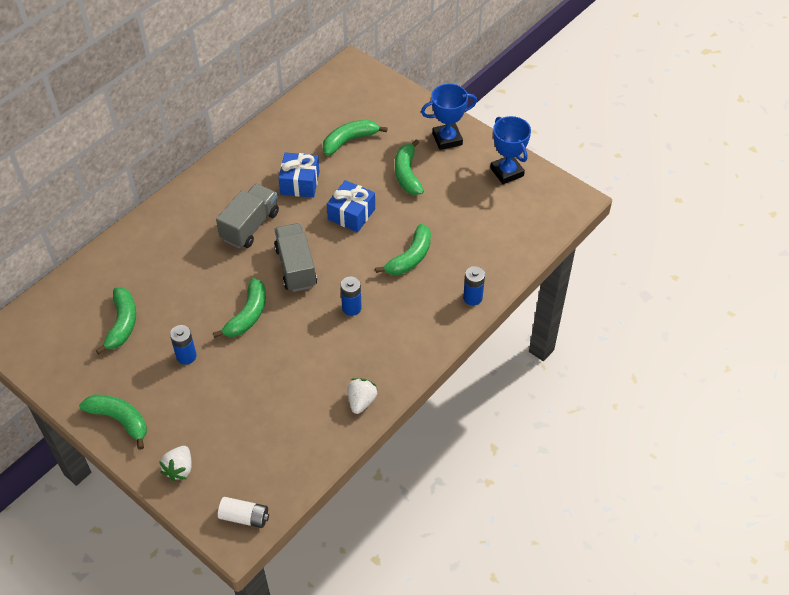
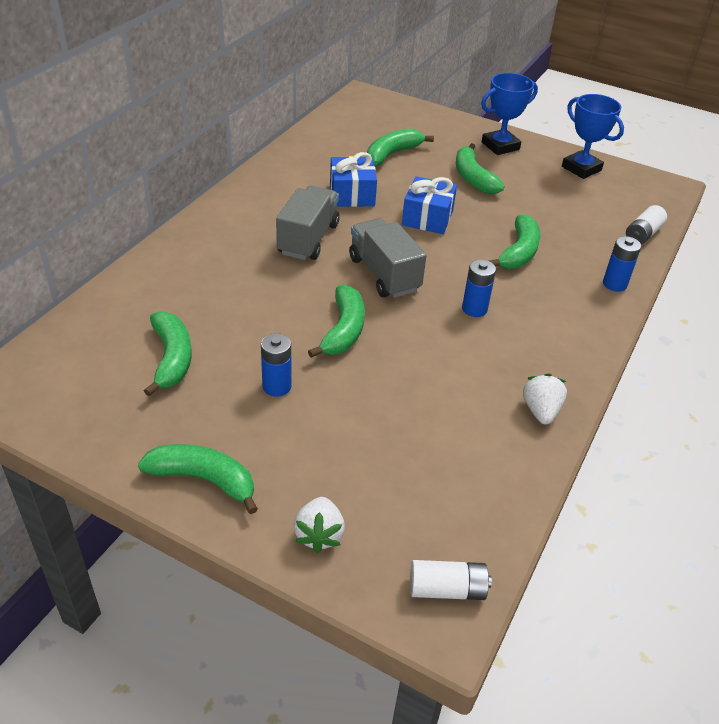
camera: 15 degrees left, 10 degrees down
none -> white battery [626,205,667,244]

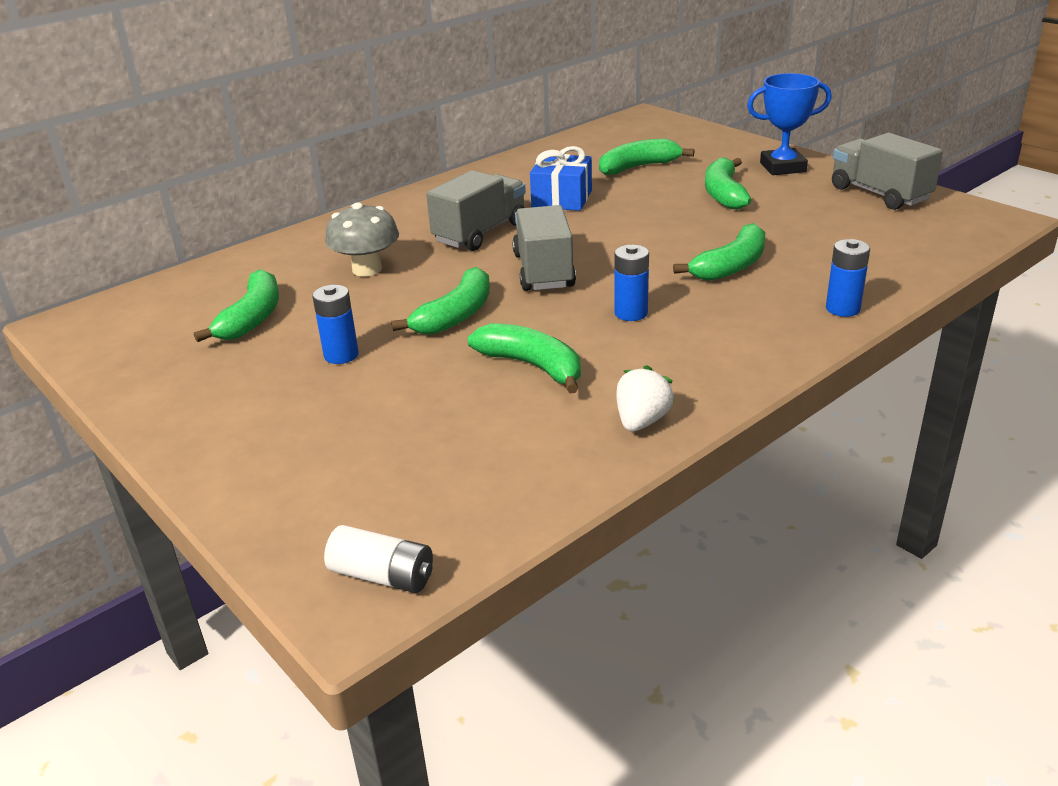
camera: 25 degrees right, 10 degrees down
green banana [138,444,258,514] -> green banana moved to [467,323,581,393]
white strawberry [294,497,345,553] -> none
blue gift [402,176,457,234] -> none
blue trophy [562,94,624,179] -> grey truck [832,133,943,210]
white battery [626,205,667,244] -> none
none -> grey mushroom [325,202,399,277]

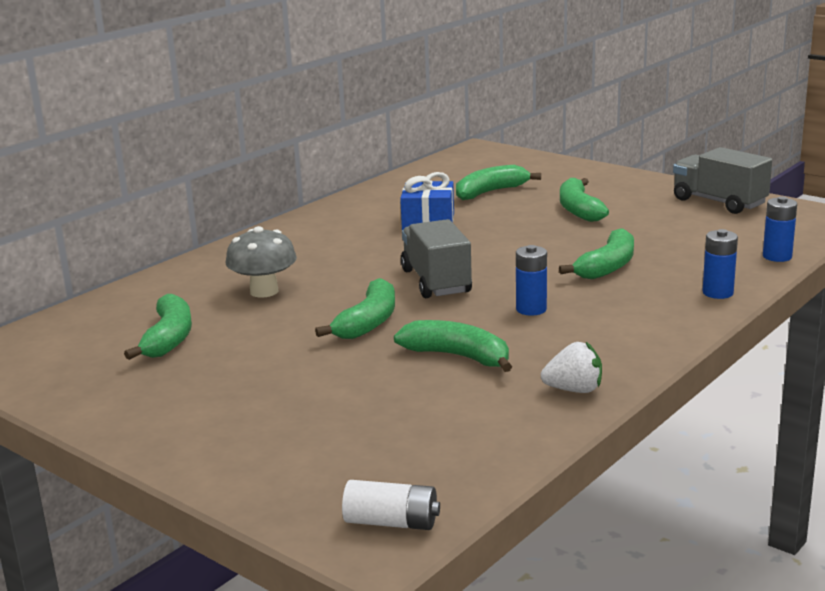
camera: 10 degrees left, 10 degrees down
blue battery [312,285,359,364] -> blue battery moved to [763,196,797,262]
grey truck [426,170,526,251] -> none
white strawberry [616,365,674,432] -> white strawberry turned 75 degrees clockwise [541,342,602,393]
blue trophy [747,73,832,175] -> none

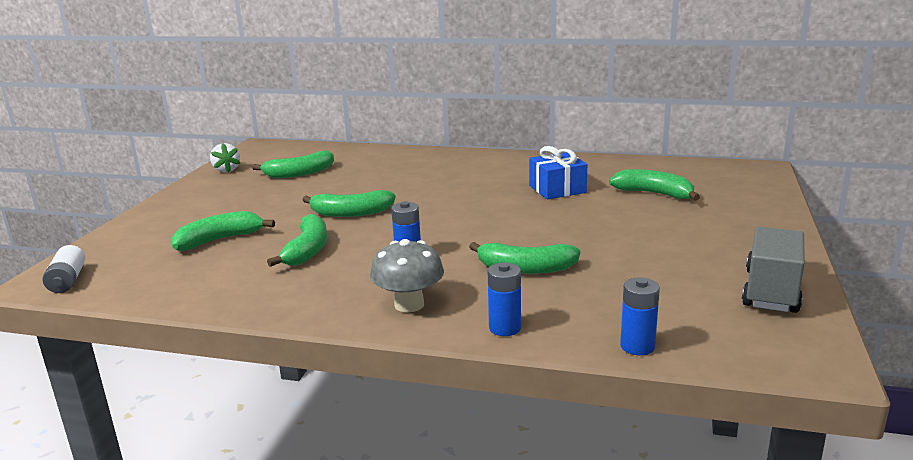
camera: 65 degrees right, 0 degrees up
grey mushroom [226,226,297,298] -> grey mushroom moved to [370,239,444,312]
grey truck [401,219,472,298] -> none
white strawberry [541,342,602,393] -> white strawberry moved to [210,143,240,173]
green banana [560,178,609,222] -> green banana moved to [171,211,275,251]

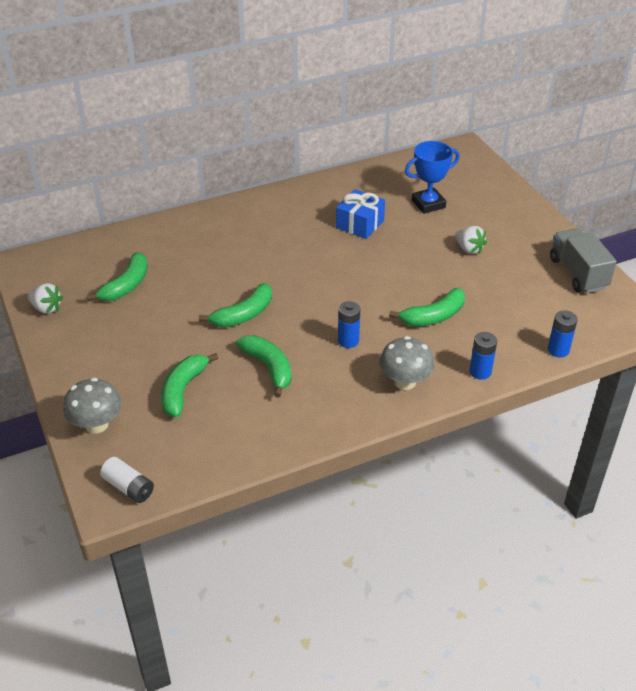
camera: 40 degrees left, 20 degrees up
green banana [609,169,700,201] -> blue trophy [405,141,460,214]
none -> grey mushroom [63,378,121,434]
none -> white strawberry [455,226,487,254]

